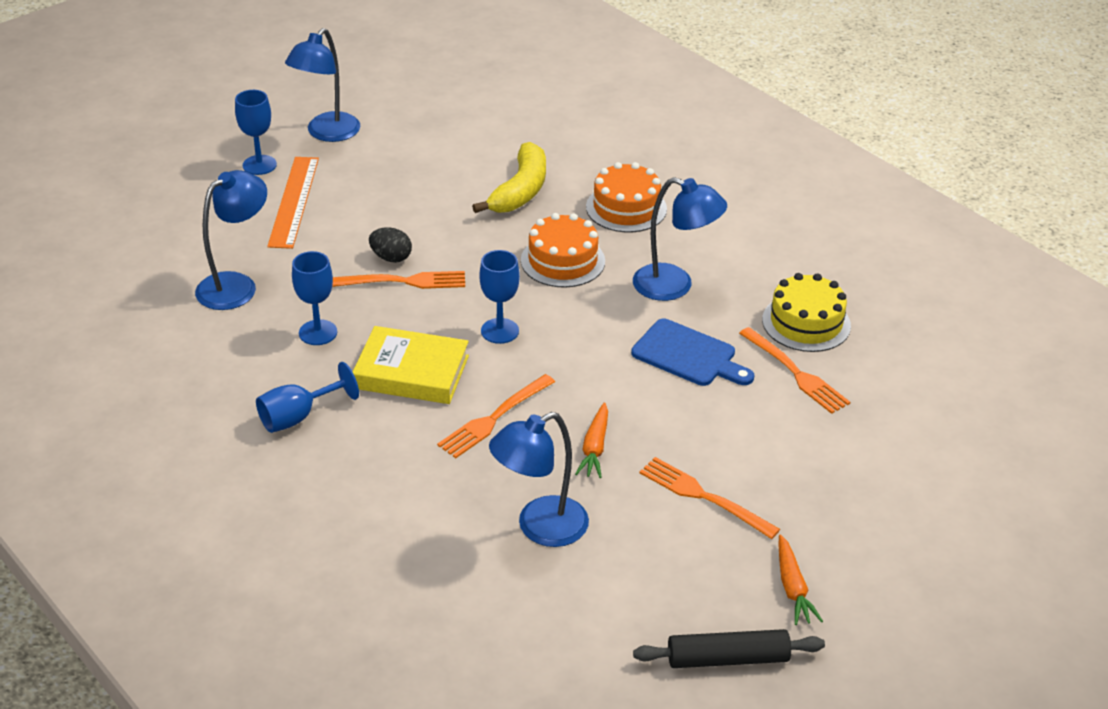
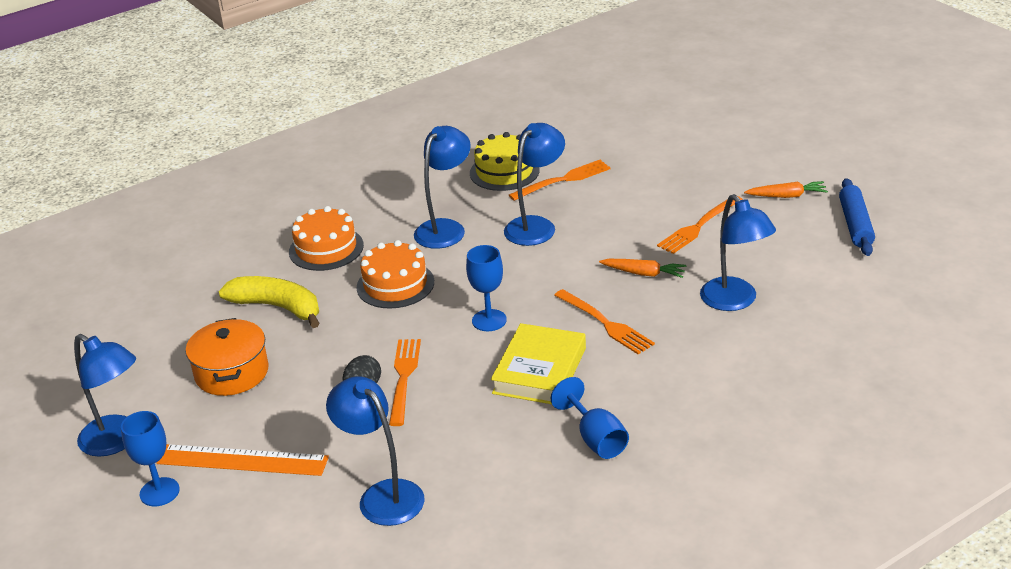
camera: 80 degrees left, 5 degrees down
blue goblet [292,251,337,345] -> none
blue cutting board [631,319,754,386] -> blue lamp [504,123,565,246]
black rolling pin [633,629,825,668] -> blue rolling pin [839,178,875,256]
none -> orange pot [186,318,269,396]

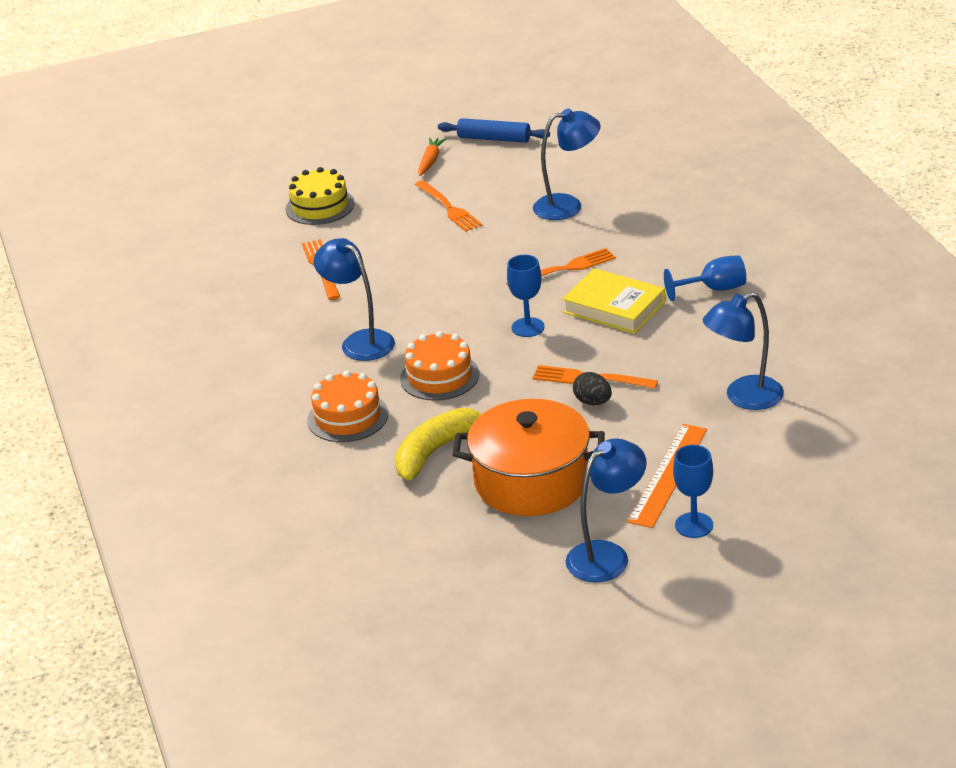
camera: 75 degrees left, 0 degrees up
orange pot [186,318,269,396] -> orange pot [453,399,605,516], size x1.51
yellow cake [470,132,540,191] -> yellow cake moved to [285,167,355,225]
blue lamp [504,123,565,246] -> none
orange carrot [599,259,686,278] -> none

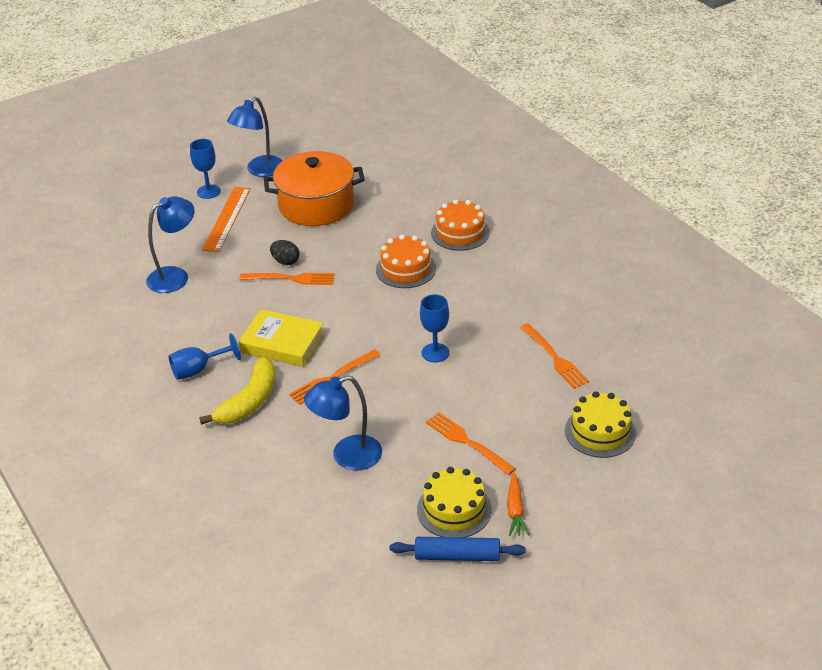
camera: 165 degrees right, 5 degrees up
blue lamp [314,238,395,361] -> none
yellow banana [395,408,482,480] -> yellow banana moved to [199,357,275,425]
blue goblet [507,255,545,337] -> blue goblet moved to [420,294,450,363]
none -> yellow cake [417,467,492,537]

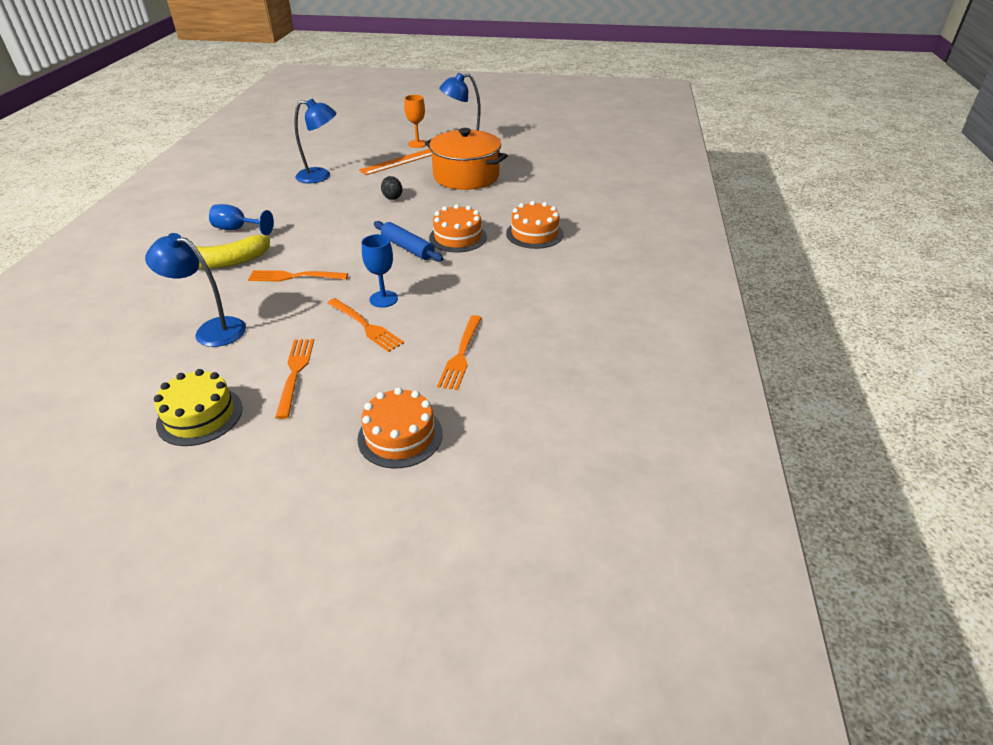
camera: 40 degrees right, 0 degrees up
blue goblet [190,139,221,199] -> orange goblet [404,95,426,148]
yellow book [238,309,325,367] -> none
orange fork [239,273,335,285] -> orange fork moved to [327,298,404,352]
blue rolling pin [390,537,526,561] -> blue rolling pin moved to [374,221,443,262]
orange carrot [507,472,530,536] -> none
yellow cake [565,391,636,458] -> orange cake [357,387,443,468]

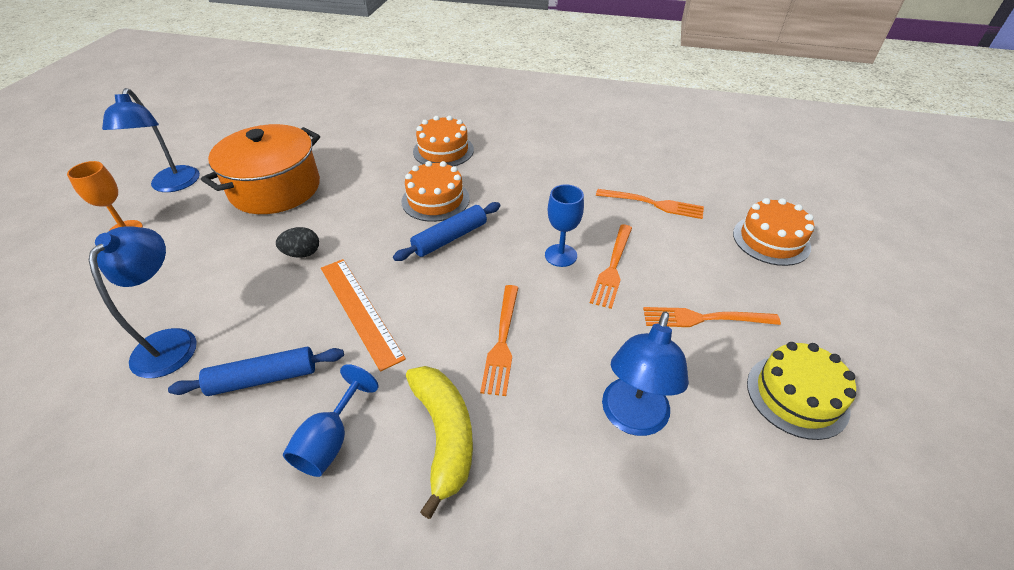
camera: 85 degrees left, 5 degrees up
orange fork [327,298,404,352] -> orange fork turned 150 degrees clockwise [590,224,632,309]
orange ruler [359,149,432,175] -> orange ruler moved to [321,259,406,372]
none -> blue rolling pin [168,347,344,396]

